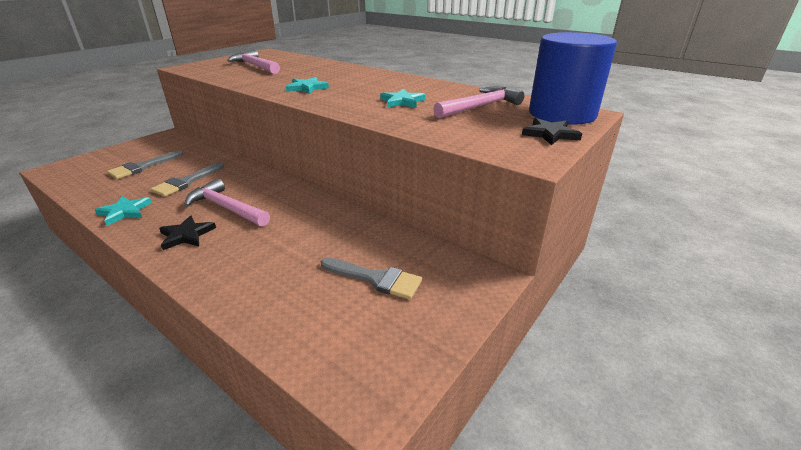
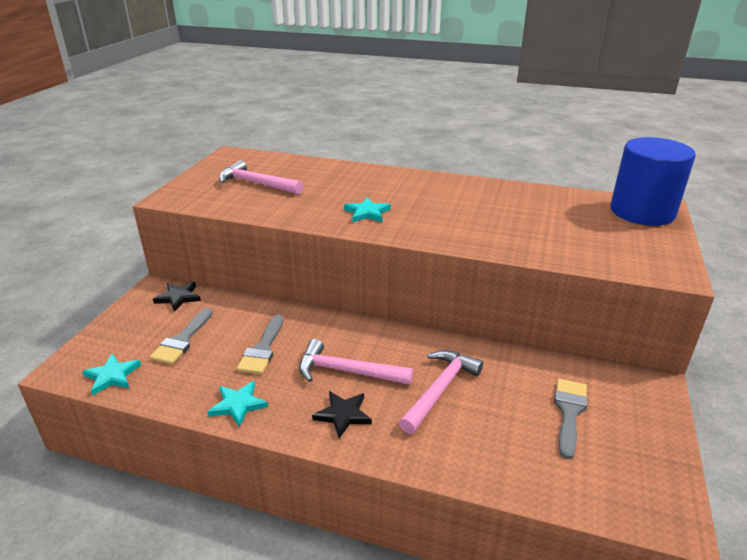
camera: 20 degrees left, 0 degrees up
grey brush [320,258,422,299] -> grey brush turned 75 degrees counterclockwise [554,379,587,459]
turquoise star [380,89,425,108] -> turquoise star moved to [82,354,141,396]
pink hammer [433,87,524,118] -> pink hammer moved to [399,350,483,434]
black star [522,118,582,145] -> black star moved to [153,282,201,312]

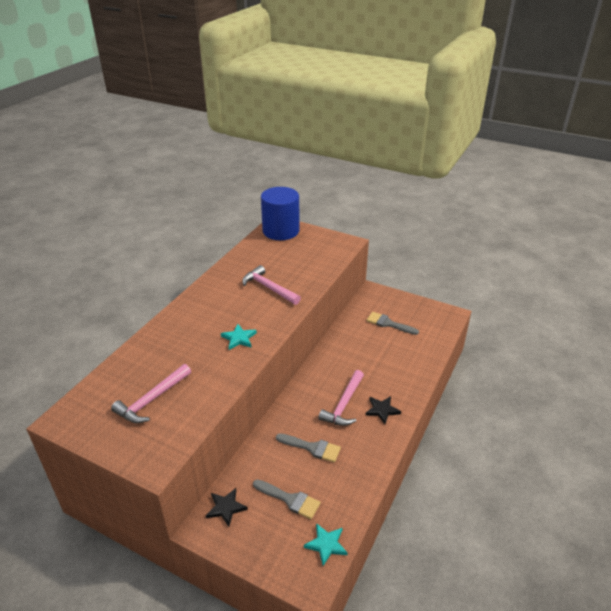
camera: 80 degrees left, 5 degrees up
turquoise star [208,381,268,428] -> none
pink hammer [399,350,483,434] -> pink hammer moved to [242,265,301,305]

